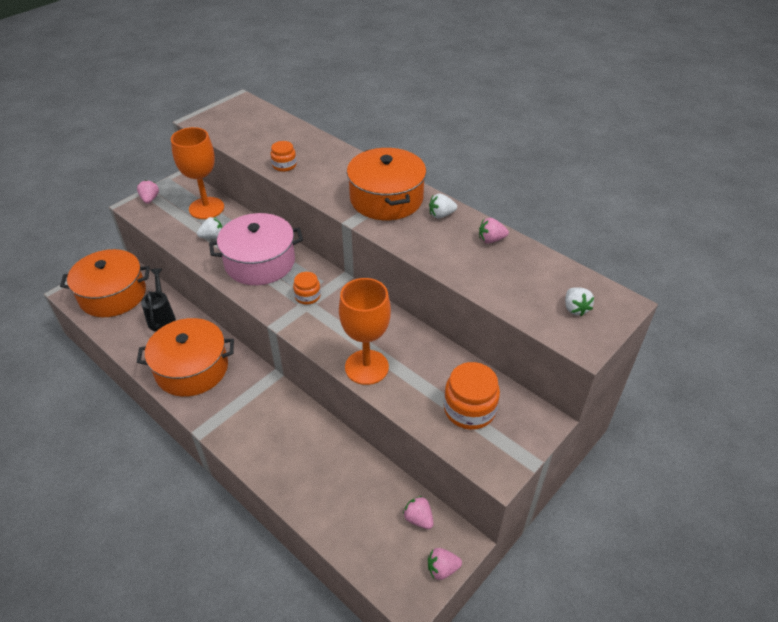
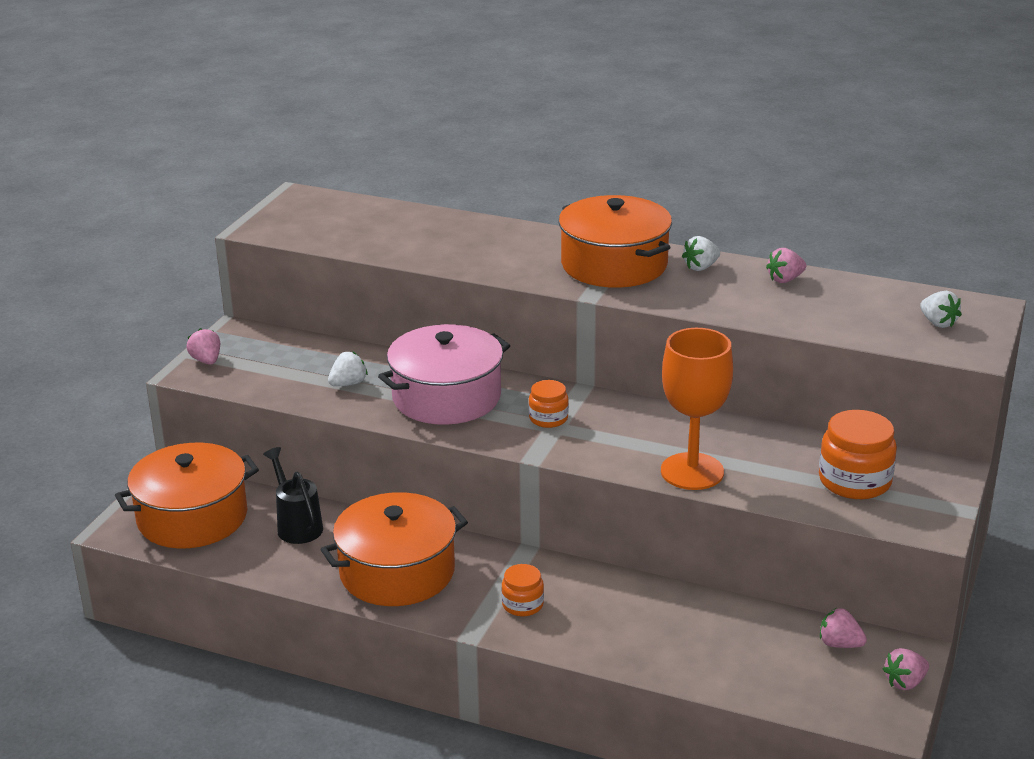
camera: 20 degrees left, 15 degrees down
orange goblet [171,127,224,219] -> none
orange jar [271,141,297,172] -> orange jar moved to [502,564,544,616]

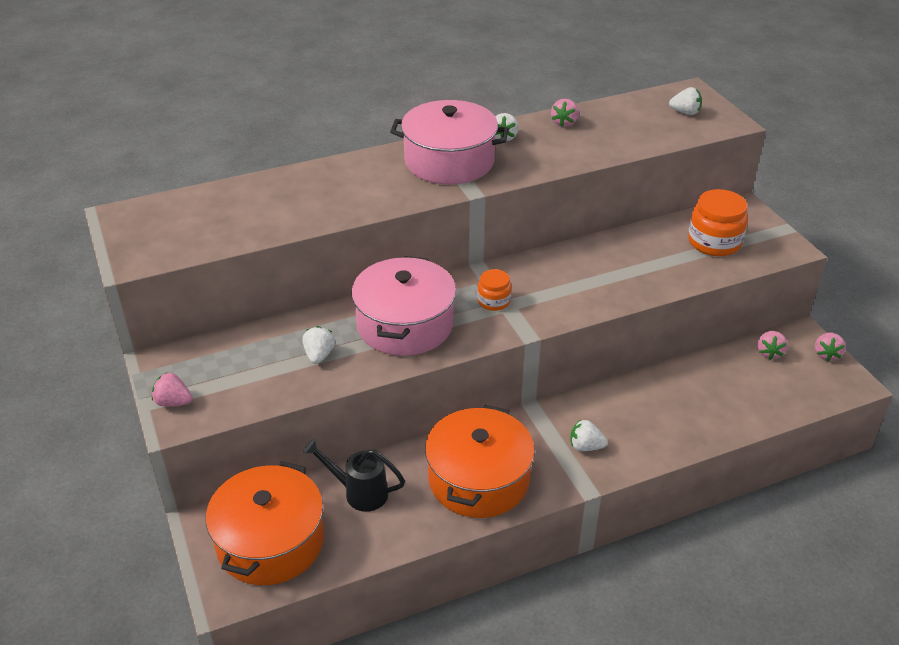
camera: 45 degrees left, 10 degrees up
orange jar [502,564,544,616] -> white strawberry [570,419,608,451]
orange pot [559,195,672,288] -> pink pot [390,100,509,184]
orange goblet [661,328,733,490] -> none
pink strawberry [820,608,867,648] -> pink strawberry turned 60 degrees counterclockwise [757,331,788,360]

